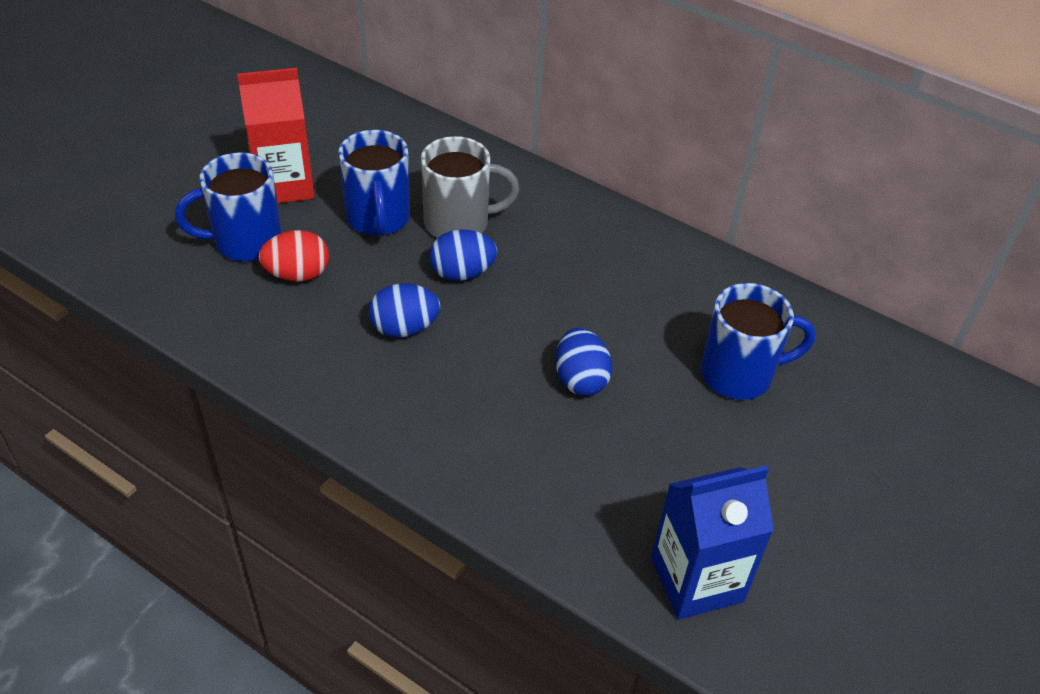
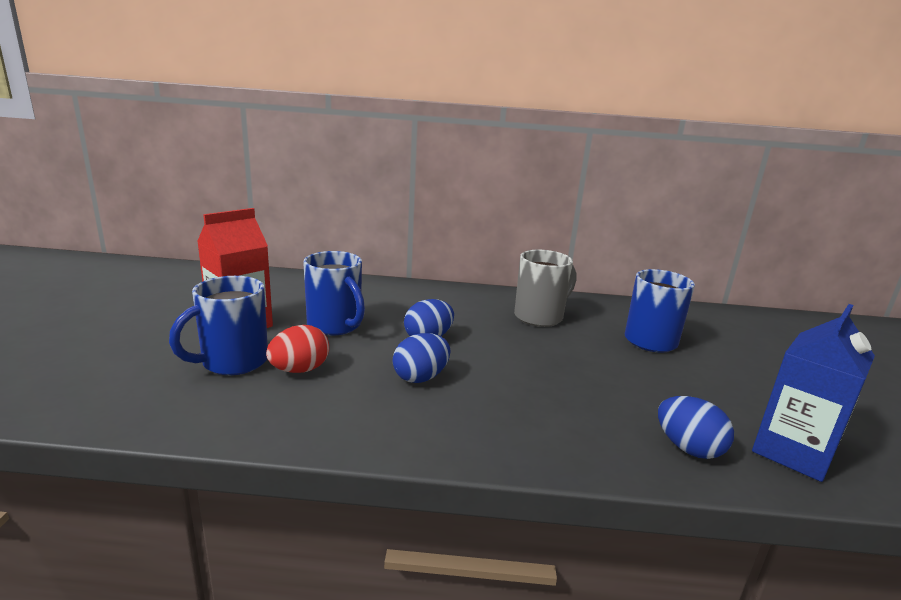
camera: 30 degrees left, 25 degrees down
grey mug [421,136,520,238] -> grey mug moved to [514,249,576,327]
blue egg [556,328,612,396] -> blue egg moved to [658,396,734,459]

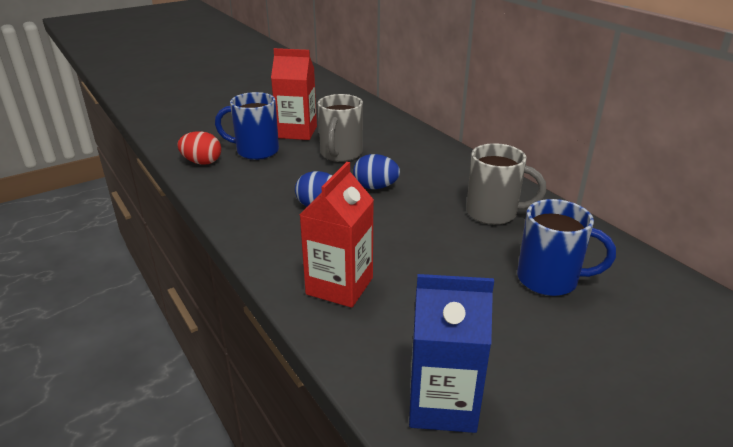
camera: 55 degrees right, 10 degrees up
red egg [266,325,329,373] -> red egg moved to [177,131,221,165]
blue mug [303,251,365,335] -> grey mug [318,94,363,162]
blue egg [658,396,734,459] -> none
none -> red carton [300,162,374,308]

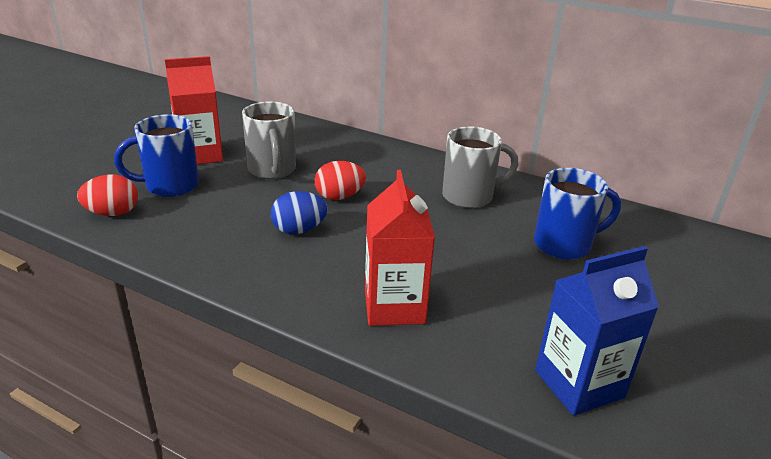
camera: 30 degrees left, 0 degrees up
blue egg [353,154,400,189] -> red egg [315,161,366,200]

